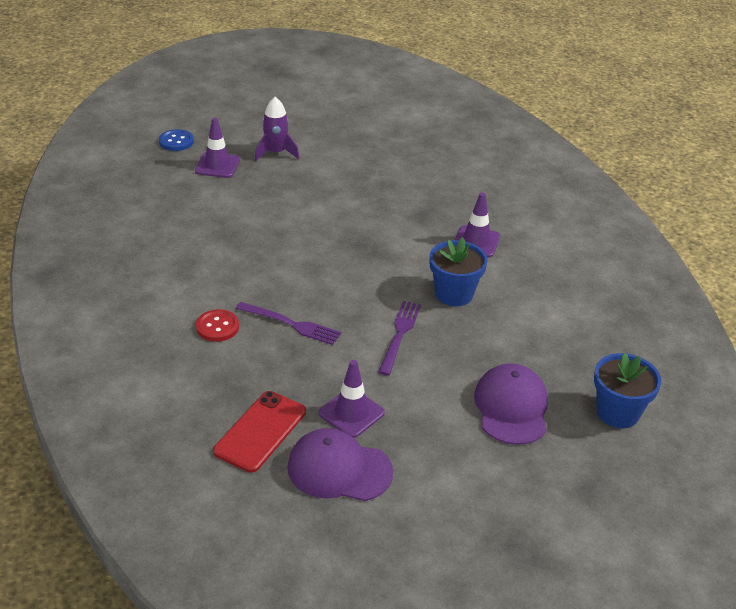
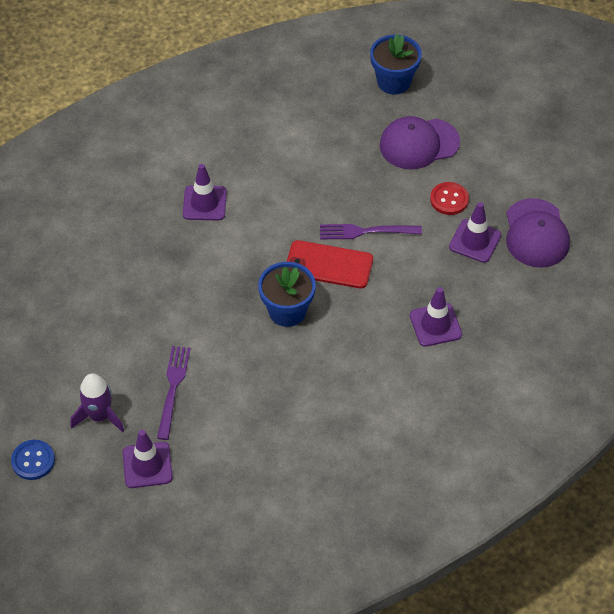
camera: 105 degrees left, 15 degrees up
blue button [159,129,194,151] -> blue button moved to [11,440,55,480]
red button [196,309,239,342] -> red button moved to [430,182,469,215]
red phone [213,391,306,473] -> red phone moved to [287,240,373,289]
purple fork [236,302,341,345] -> purple fork moved to [157,346,191,440]
blue flower pot [430,237,488,306] -> blue flower pot moved to [258,262,316,327]
none -> purple traffic cone [410,287,462,347]

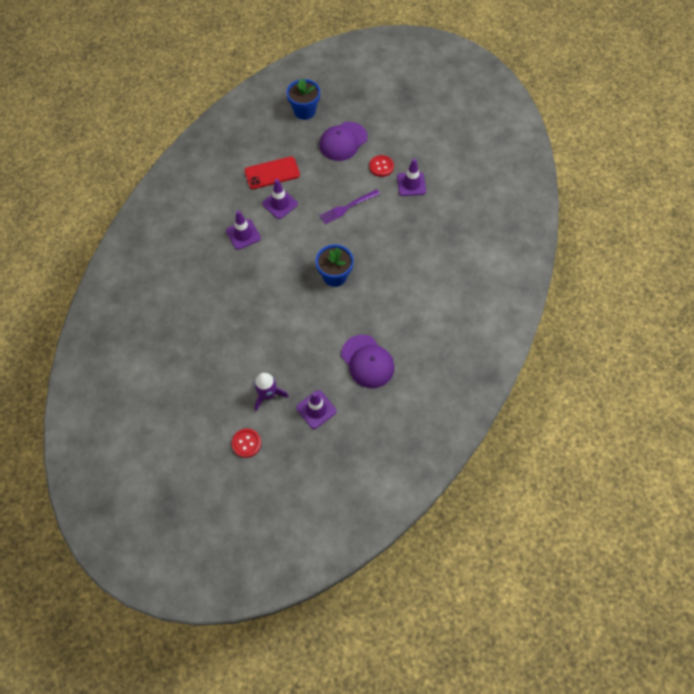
camera: 30 degrees left, 10 degrees up
blue button [11,440,55,480] -> red button [232,429,261,458]
purple fork [157,346,191,440] -> none
red phone [287,240,373,289] -> red phone moved to [244,156,300,189]
purple traffic cone [410,287,462,347] -> purple traffic cone moved to [262,179,298,219]
purple cap [506,198,570,268] -> purple cap moved to [341,335,394,388]

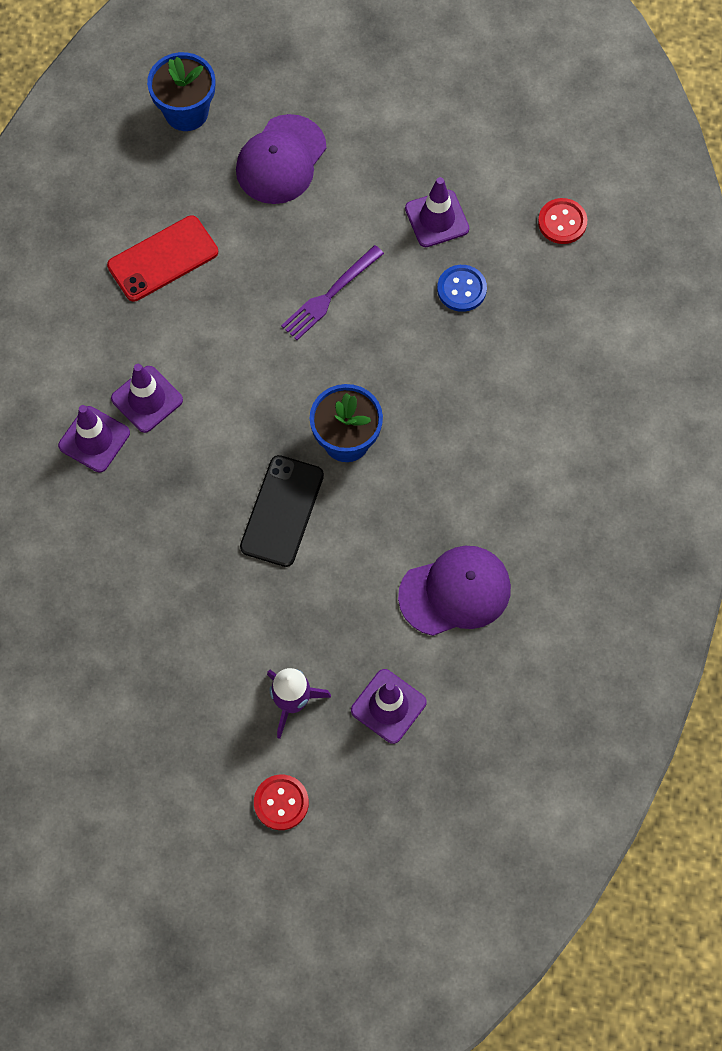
camera: 15 degrees left, 5 degrees up
purple traffic cone [262,179,298,219] -> purple traffic cone moved to [58,405,130,472]
purple cap [341,335,394,388] -> purple cap turned 60 degrees counterclockwise [398,546,511,636]
red button [369,155,394,177] -> red button moved to [538,198,587,244]
none -> black phone [240,455,324,567]
none -> blue button [437,265,487,312]

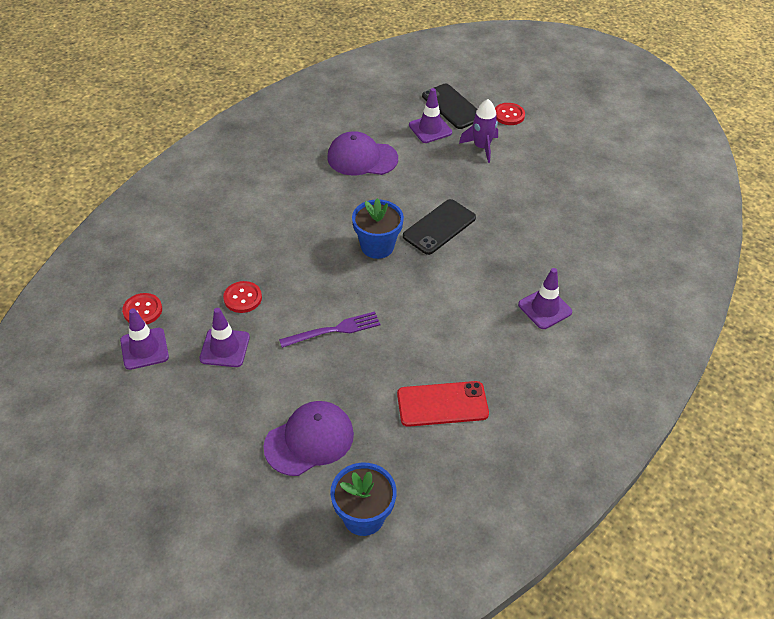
camera: 155 degrees left, 20 degrees down
purple traffic cone [111,364,183,433] -> purple traffic cone moved to [120,308,169,370]
blue button [437,265,487,312] -> red button [223,281,262,313]
none -> black phone [422,84,477,129]

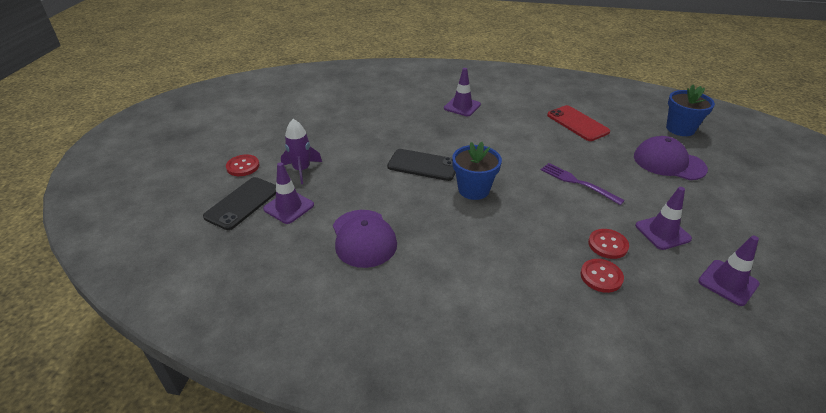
camera: 115 degrees left, 10 degrees down
red button [122,293,162,324] -> red button moved to [581,259,624,293]

